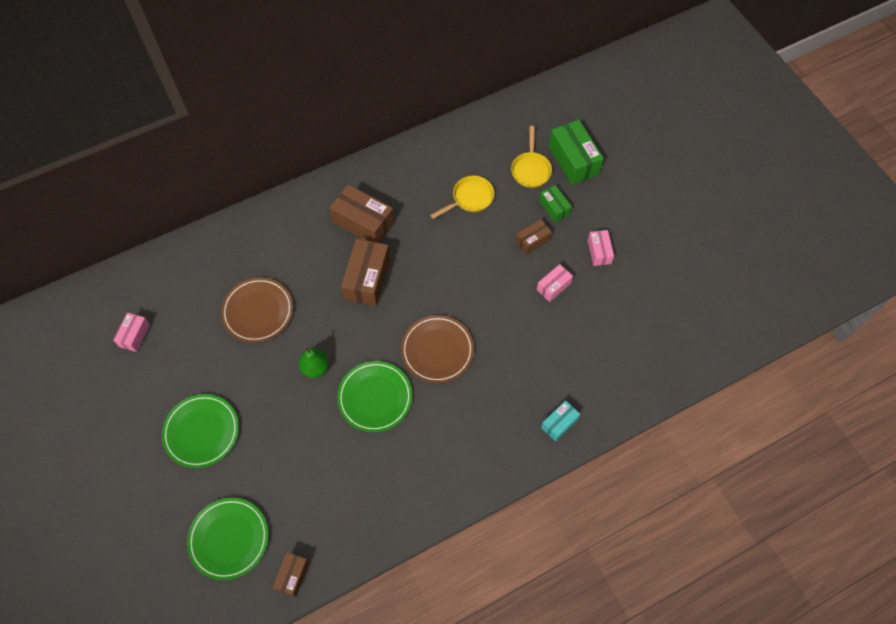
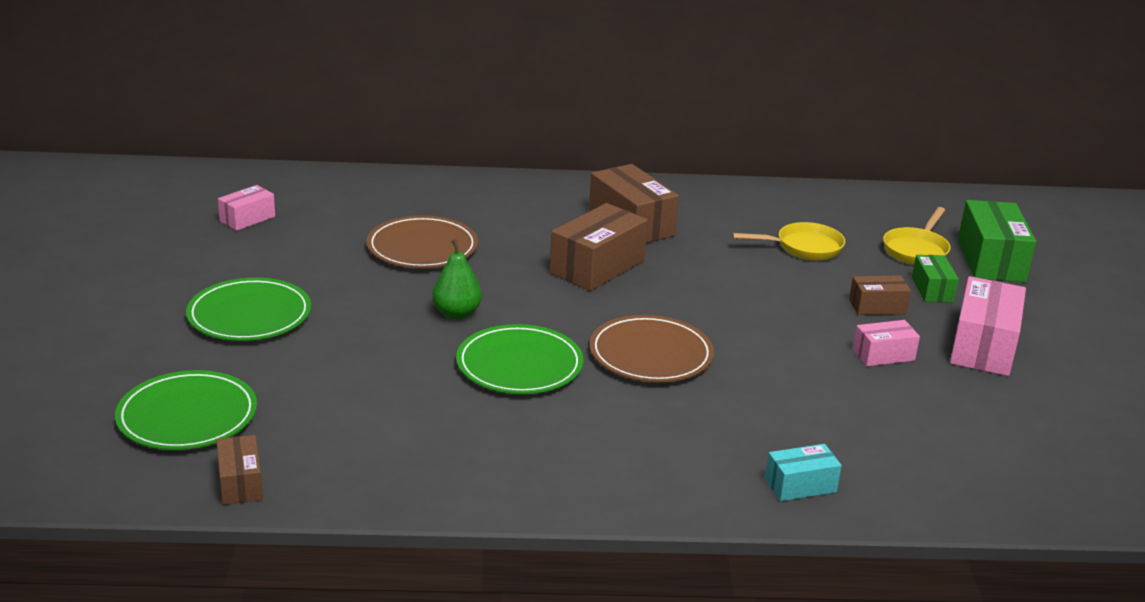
camera: 25 degrees right, 35 degrees down
brown box [272,552,309,597] -> brown box turned 60 degrees counterclockwise [216,435,263,505]
pink box [588,230,614,266] -> pink box [950,276,1026,376], size x1.79

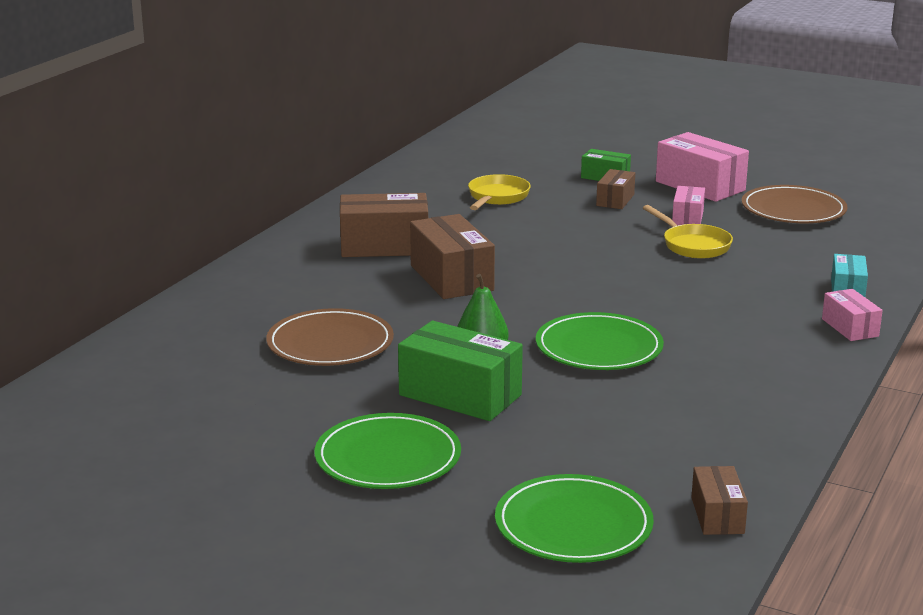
camera: 60 degrees left, 5 degrees down
brown box [216,435,263,505] -> brown box turned 75 degrees clockwise [691,466,748,535]
pink box [218,185,275,231] -> pink box moved to [822,289,883,341]
brown plate [590,315,714,382] -> brown plate moved to [742,185,848,223]
yellow pan [883,207,951,265] -> yellow pan moved to [643,205,733,259]
green box [958,200,1036,282] -> green box moved to [398,321,523,421]

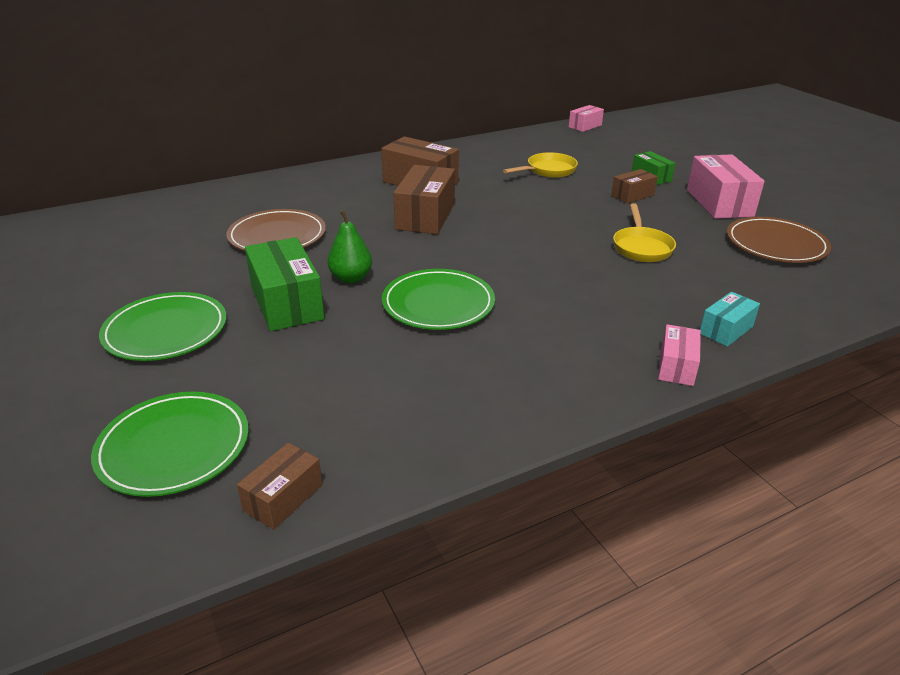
camera: 35 degrees right, 10 degrees up
pink box [672,186,705,225] -> pink box moved to [569,105,604,132]

